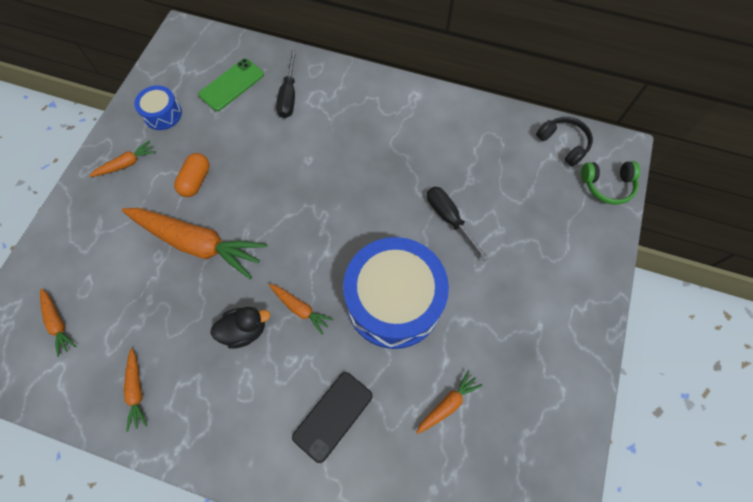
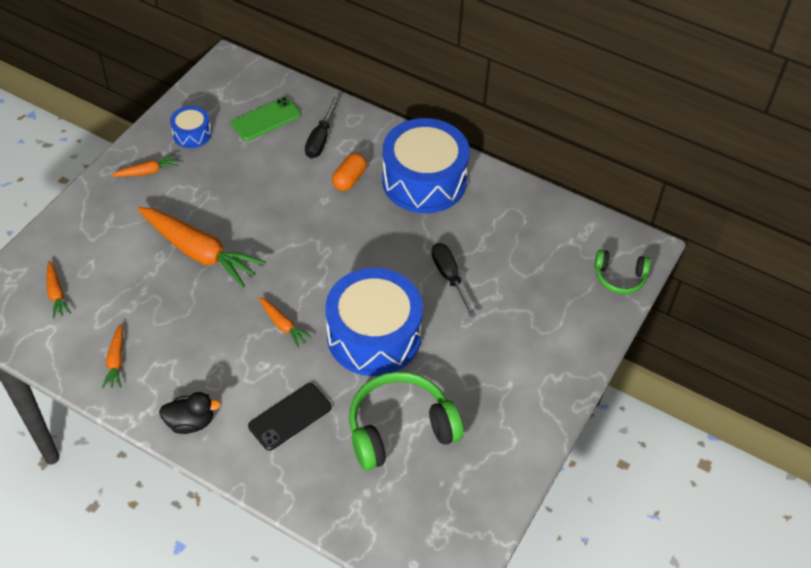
camera: 10 degrees right, 15 degrees down
orange capsule [174,153,210,197] -> orange capsule moved to [332,153,367,191]
black duck [210,307,270,349] -> black duck moved to [159,392,221,434]
orange carrot [416,370,483,434] -> green headphones [349,372,464,471]
black headphones [536,117,593,167] -> none
none -> blue drum [382,118,470,213]

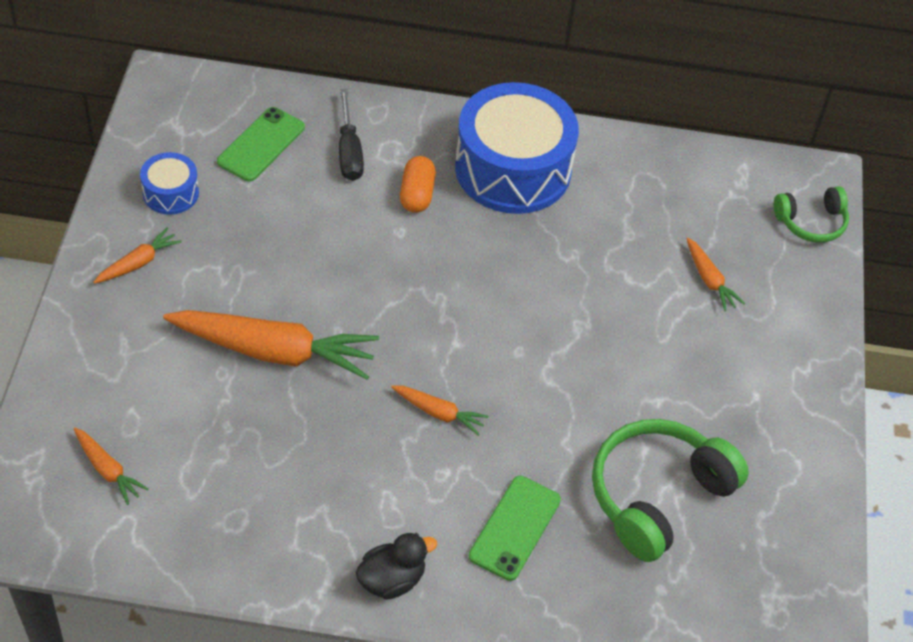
camera: 25 degrees left, 0 degrees up
orange carrot [102,324,123,388] -> orange carrot moved to [686,237,745,311]
black phone [248,383,332,451] -> green phone [469,476,561,581]
blue drum [326,268,423,376] -> none
black screwdriver [431,243,476,317] -> none

